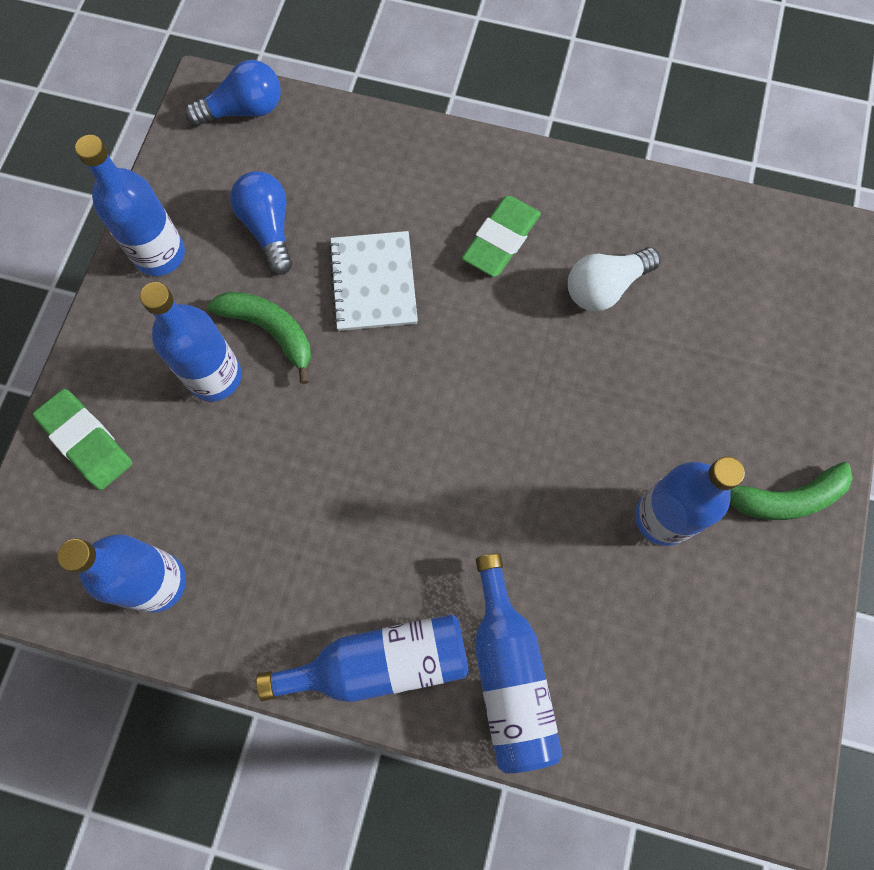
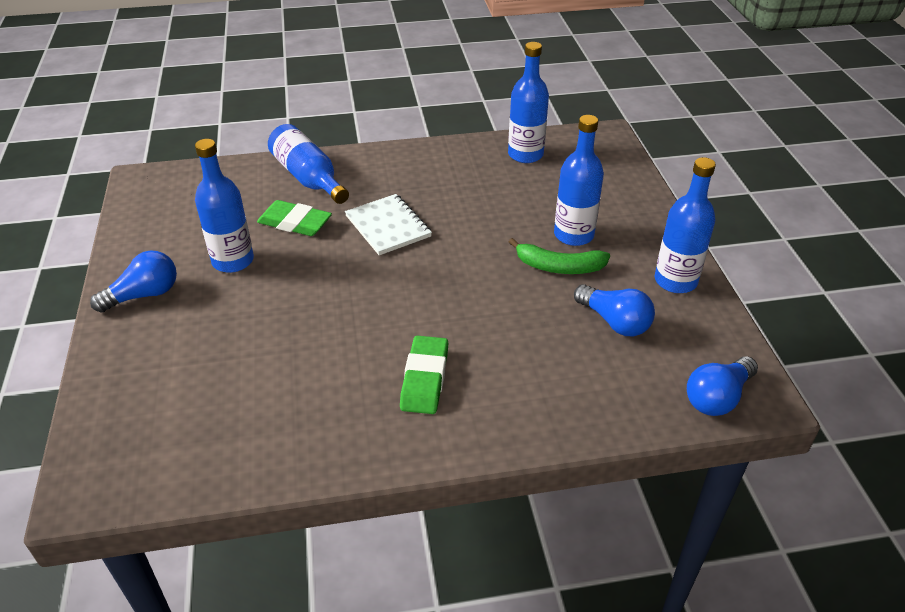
camera: 155 degrees right, 30 degrees down
green eraser [32,389,132,490] -> green eraser moved to [257,200,332,236]
blue bottle [256,614,469,702] -> none
white notebook [329,231,418,331] -> white notebook moved to [345,194,432,255]
white light bulb [568,247,661,311] -> none
green banana [730,462,853,520] -> blue light bulb [90,250,177,313]

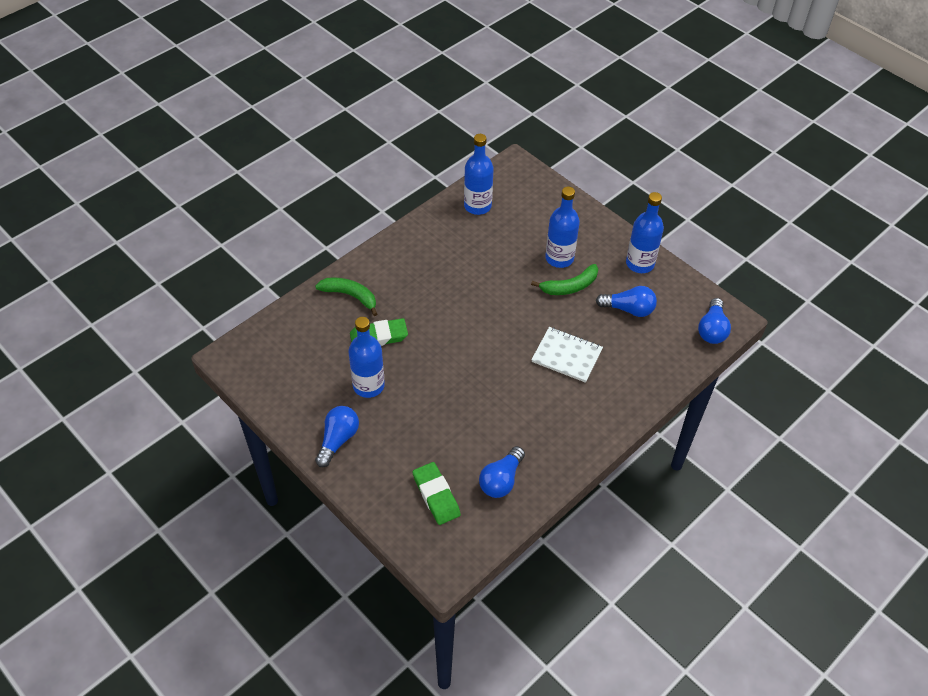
camera: 35 degrees left, 10 degrees up
blue bottle [268,124,349,204] -> green banana [315,277,377,316]
white notebook [345,194,432,255] -> white notebook moved to [531,327,603,383]
green eraser [400,335,448,414] -> green eraser moved to [413,462,461,525]
none -> blue light bulb [479,446,525,498]

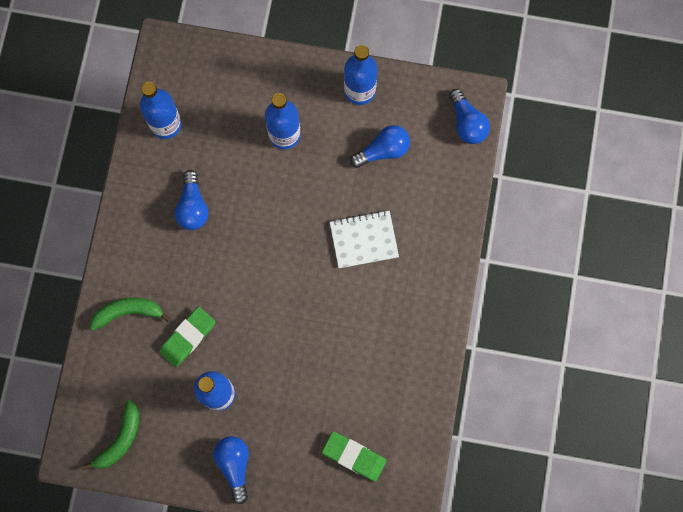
camera: 35 degrees left, 25 degrees up
blue light bulb [479,446,525,498] -> blue light bulb moved to [174,170,208,230]
green banana [531,264,598,295] -> green banana moved to [81,400,139,470]

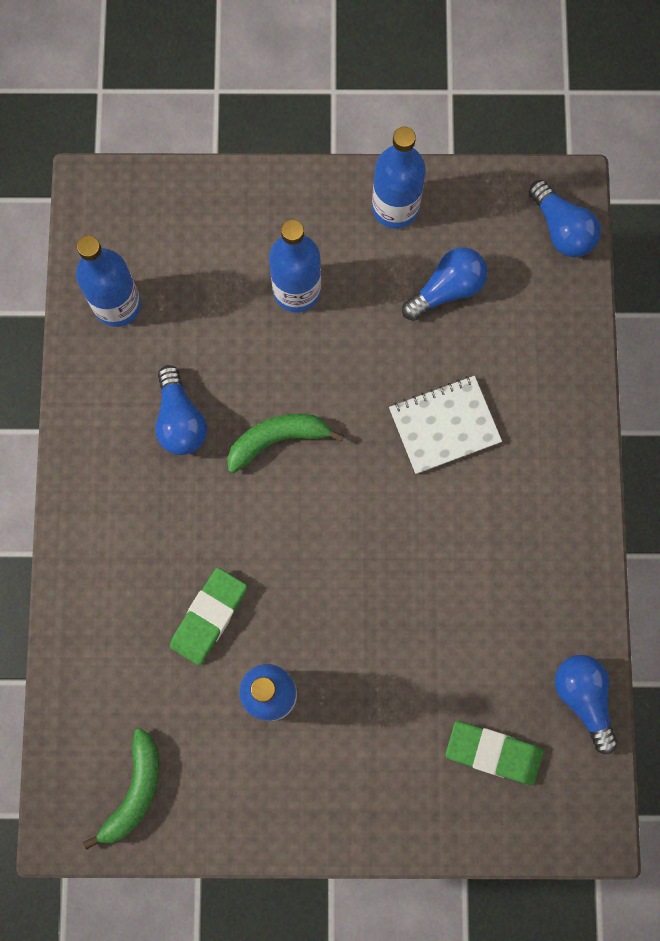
camera: 10 degrees left, 0 degrees up
green banana [90,298,171,331] -> green banana moved to [227,414,344,473]
blue light bulb [213,436,249,504] -> blue light bulb moved to [555,655,618,754]

